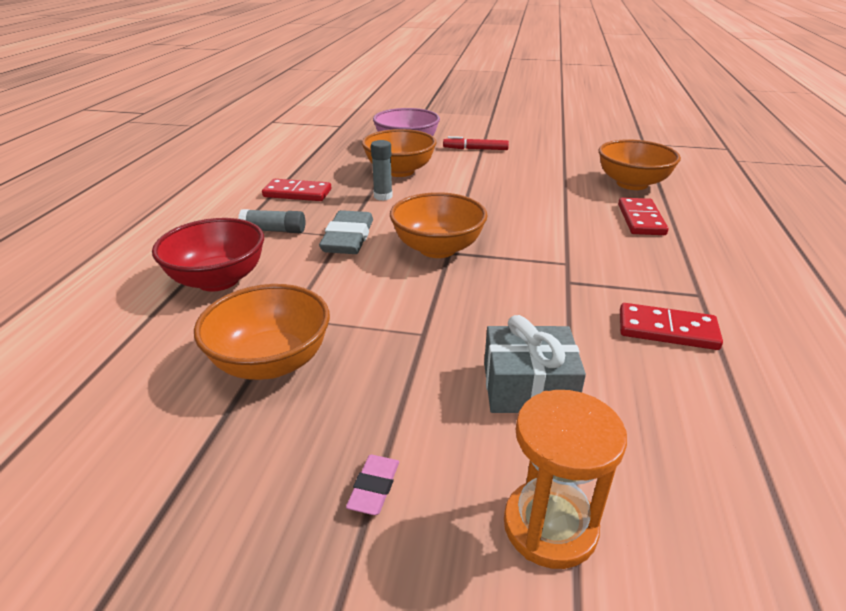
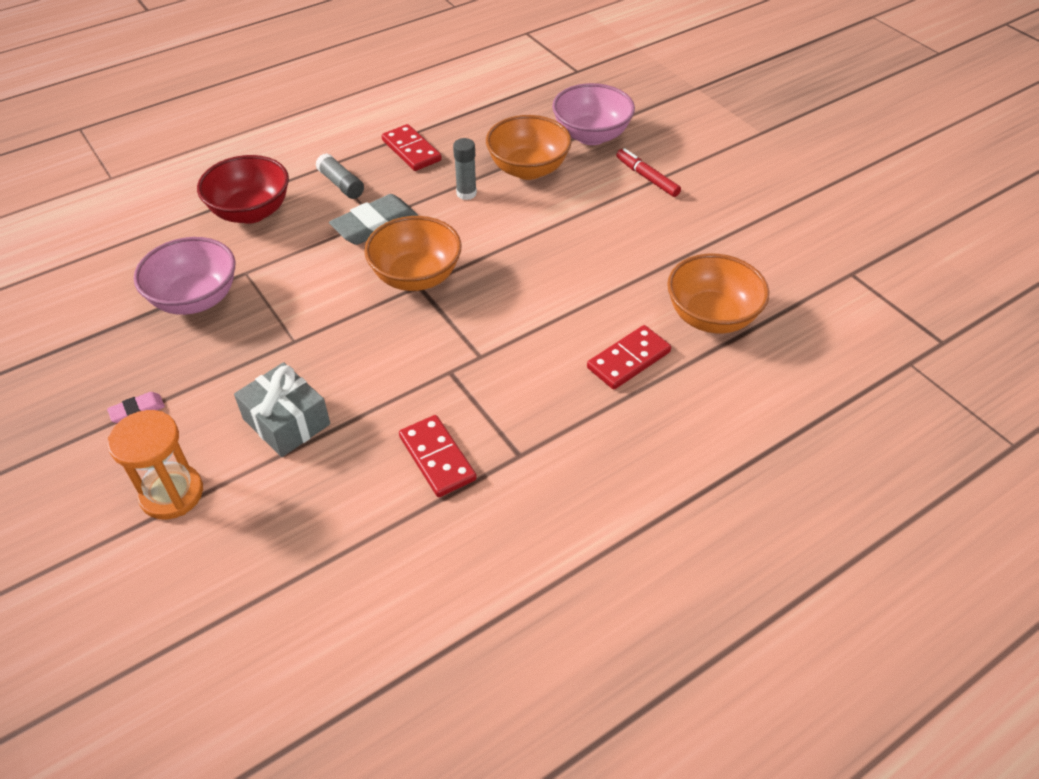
camera: 45 degrees right, 15 degrees up
orange bowl [194,284,330,380] -> pink bowl [134,237,236,315]

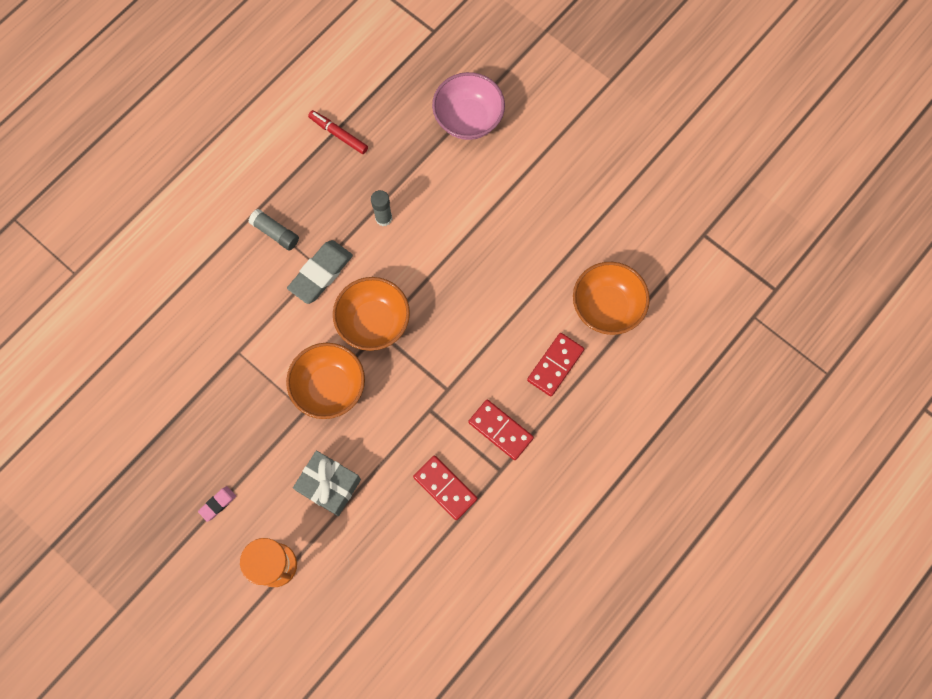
camera: 15 degrees left, 25 degrees up
pink bowl [134,237,236,315] -> none
red bowl [197,155,289,224] -> none
red domino [382,124,442,171] -> red domino moved to [468,400,534,460]
orange bowl [486,115,572,180] -> orange bowl moved to [286,343,365,419]
red marker [616,148,681,197] -> red marker moved to [308,110,368,154]

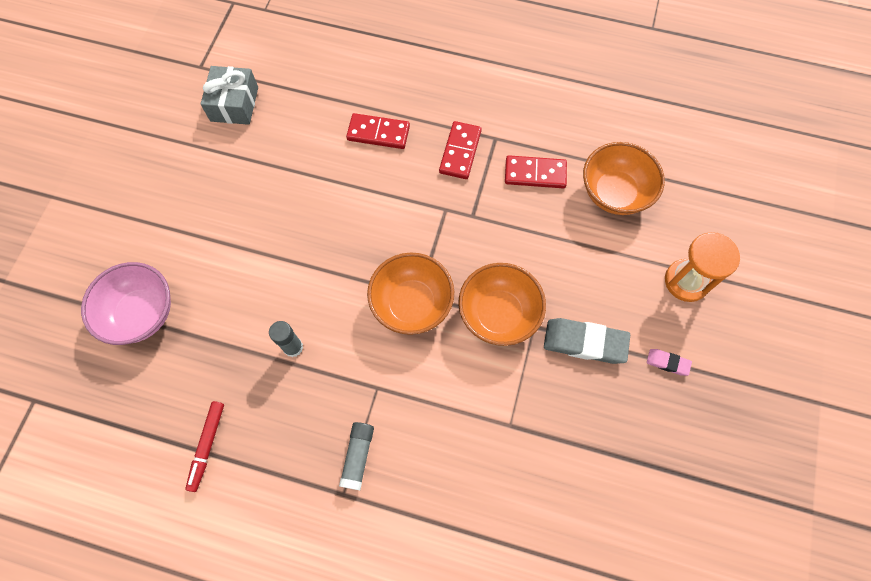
camera: 115 degrees left, 5 degrees down
grey eraser [287,240,353,304] -> grey eraser moved to [544,318,630,364]
grey gift [293,451,361,516] -> grey gift moved to [201,66,258,125]
red domino [413,456,477,520] -> red domino turned 75 degrees clockwise [505,155,567,188]
orange bowl [573,262,650,335] -> orange bowl moved to [583,142,665,215]

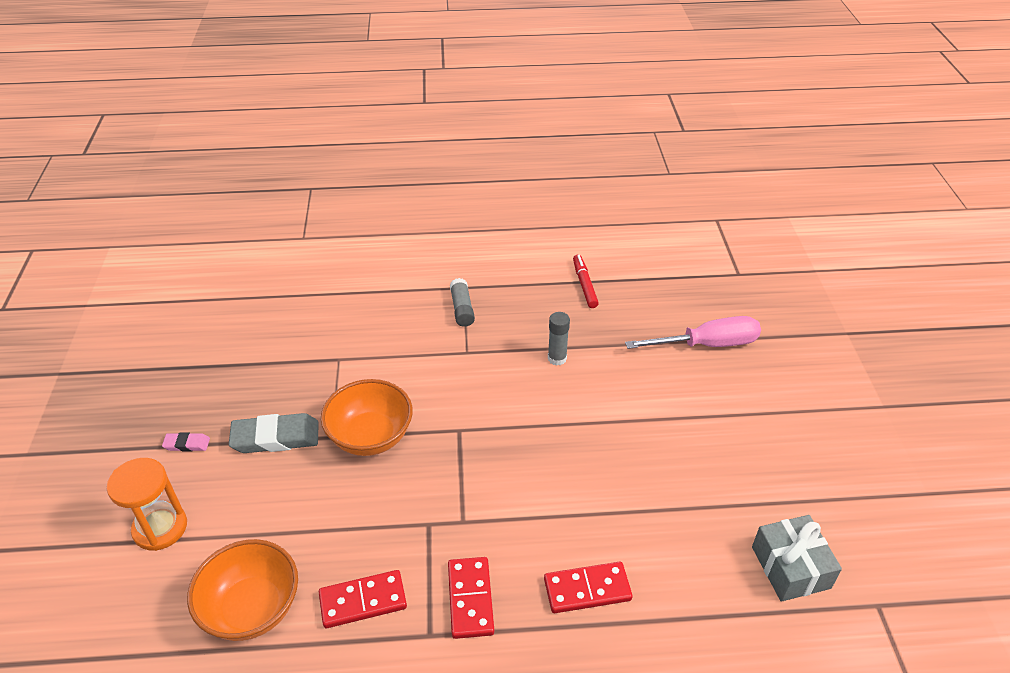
camera: 160 degrees right, 25 degrees down
pink bowl [81,262,171,345] -> pink screwdriver [625,316,761,349]
orange bowl [367,253,454,335] -> none

